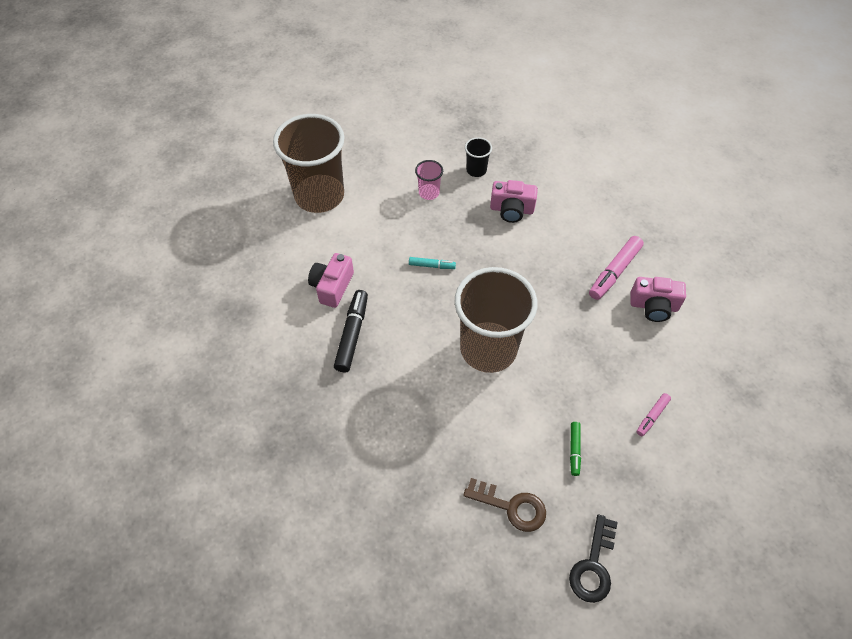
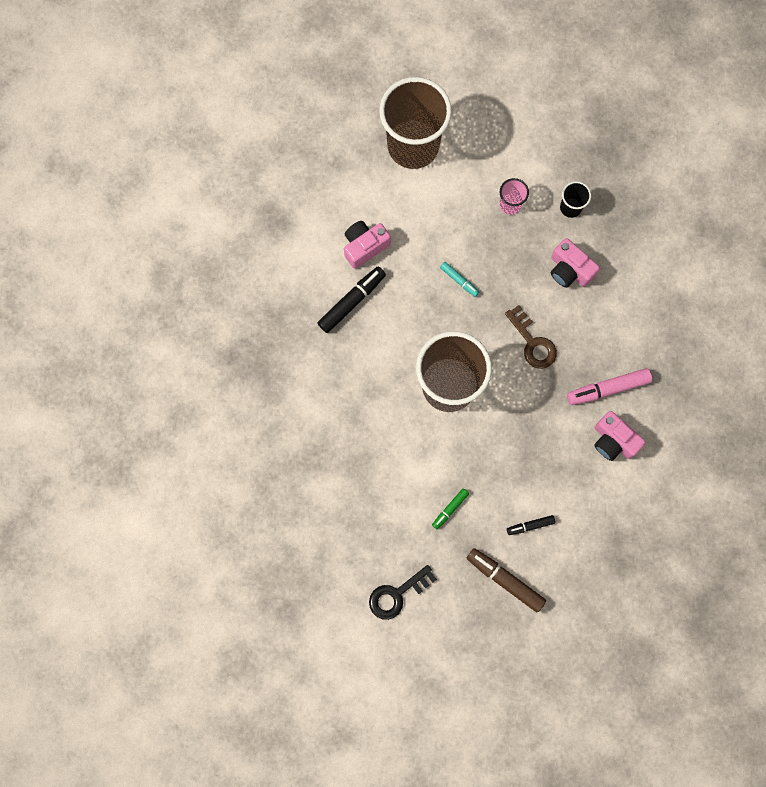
camera: 35 degrees right, 20 degrees up
brown key [463,478,546,532] -> brown key moved to [505,305,557,369]
pink marker [637,393,671,436] -> black marker [507,515,555,535]
none -> brown marker [466,548,546,613]

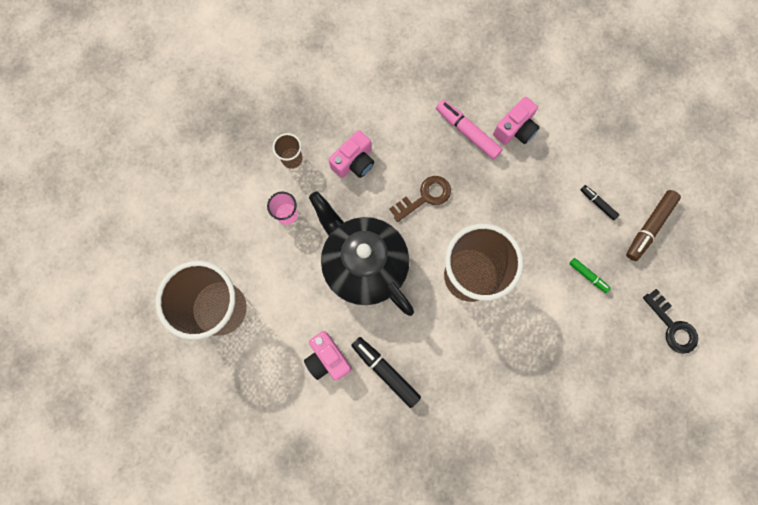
camera: 90 degrees left, 0 degrees up
turquoise marker [440,262,479,297] -> black teapot [309,191,414,316]
black marker [507,515,555,535] -> black marker turned 150 degrees clockwise [581,185,619,220]
black cup [560,181,591,218] -> brown cup [273,133,302,169]
pink marker [567,368,652,405] -> pink marker turned 150 degrees clockwise [436,100,503,160]

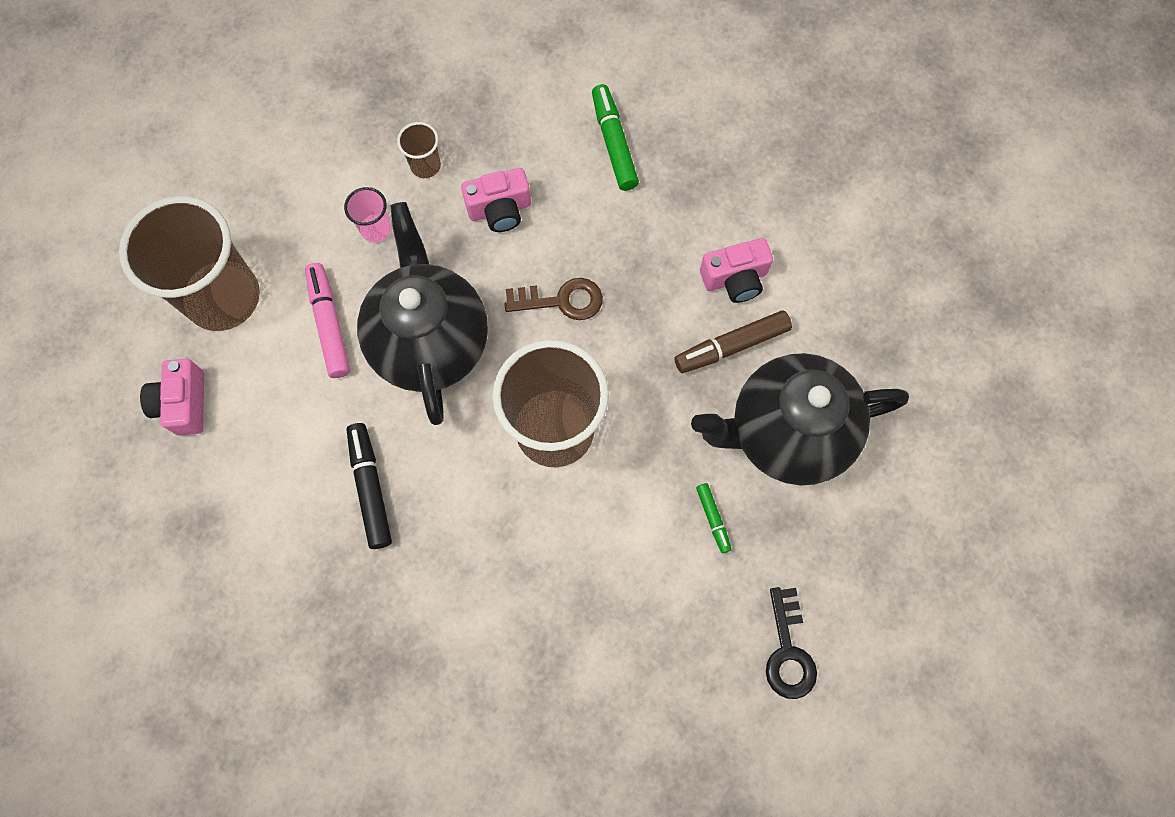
camera: 30 degrees right, 5 degrees down
pink camera [304,331,352,380] -> pink camera moved to [140,359,204,435]
pink marker [436,100,503,160] -> pink marker moved to [305,263,350,378]
black marker [581,185,619,220] -> black teapot [691,353,909,486]
brown marker [626,190,681,261] -> brown marker moved to [675,310,792,373]
none -> green marker [592,84,639,191]

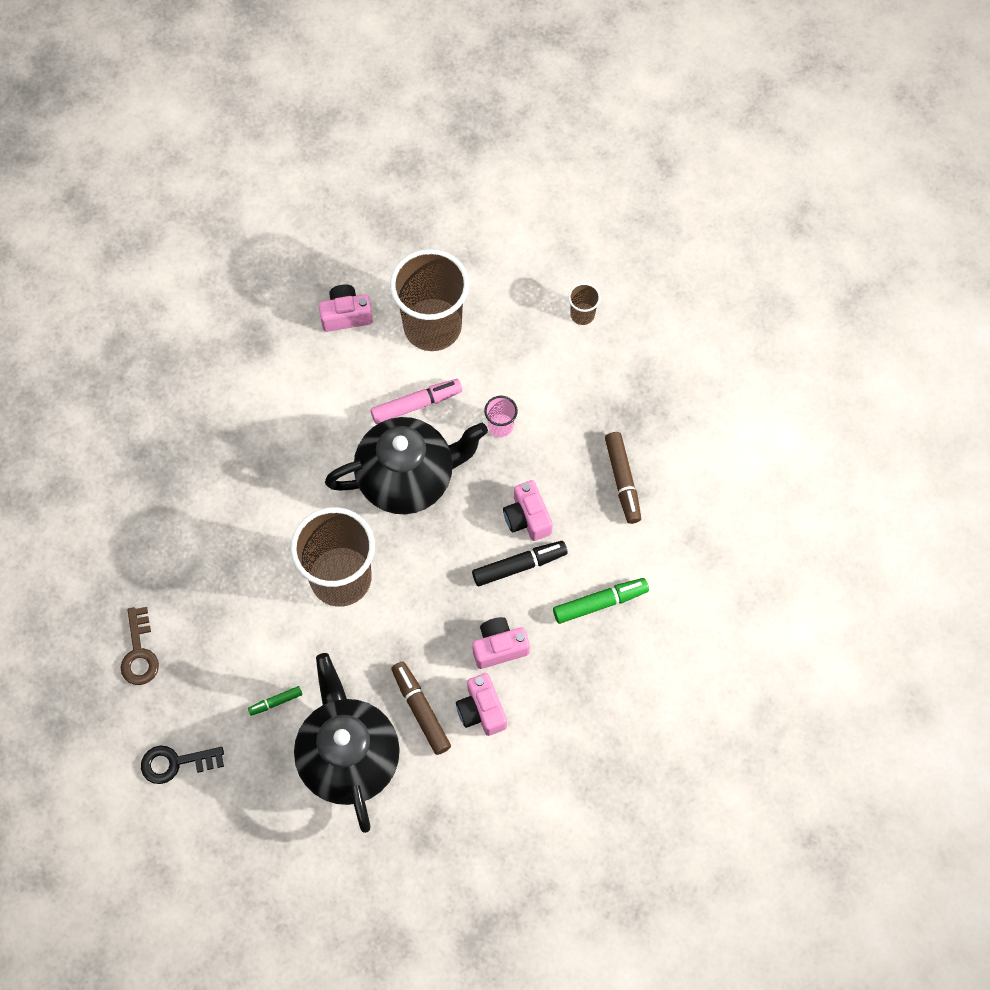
camera: 85 degrees right, 5 degrees down
black marker [346,423,392,549] -> black marker moved to [472,541,568,586]
brown cup [397,122,441,178] -> brown cup moved to [568,283,601,325]
brown key [504,278,603,320] -> brown key moved to [121,607,159,685]
none -> pink camera [472,617,530,669]
none -> brown marker [605,432,641,524]

